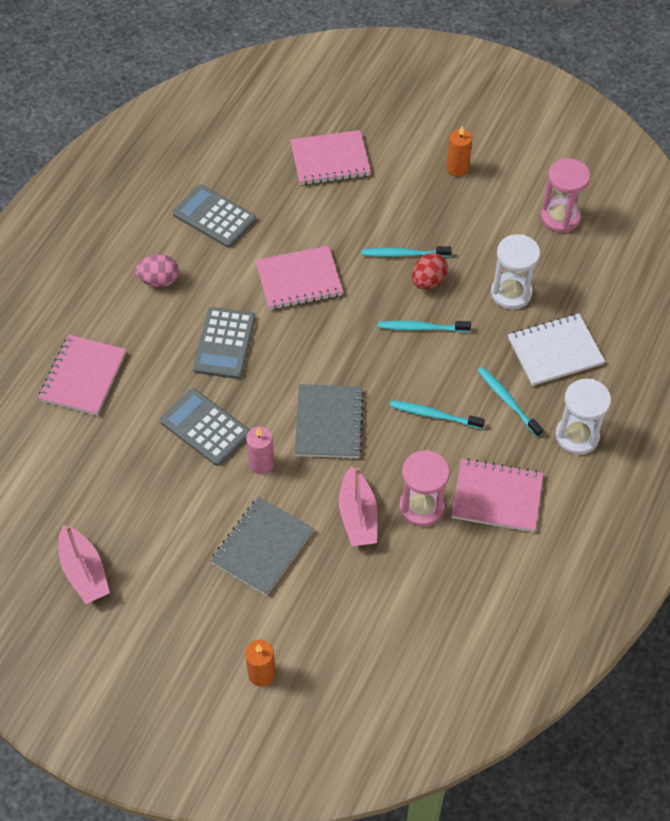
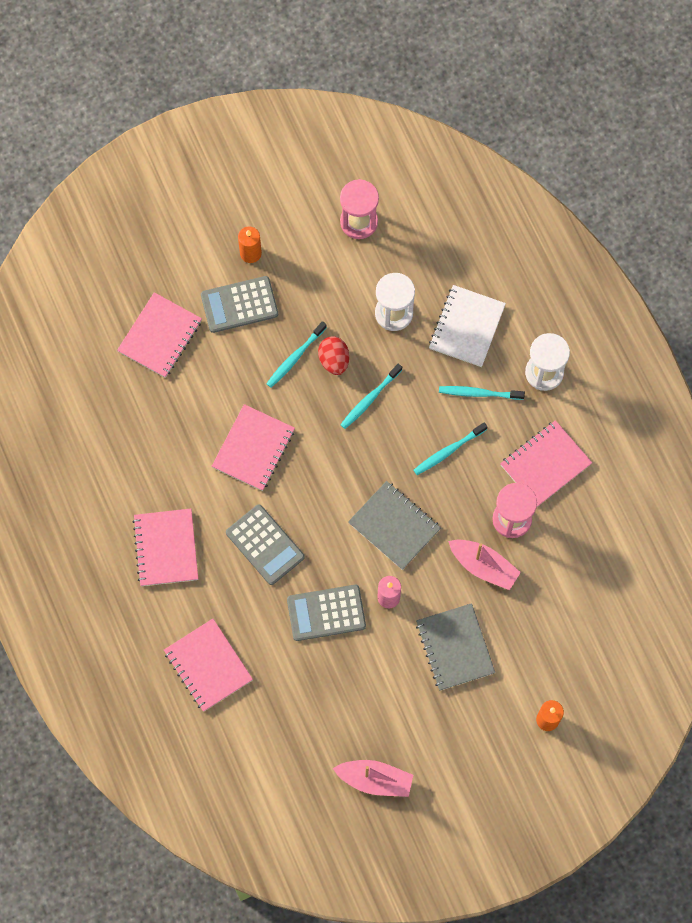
camera: 50 degrees left, 15 degrees up
pink egg [135,255,179,287] -> pink notebook [132,509,198,586]
grey calculator [173,185,256,248] -> grey calculator moved to [201,276,278,333]

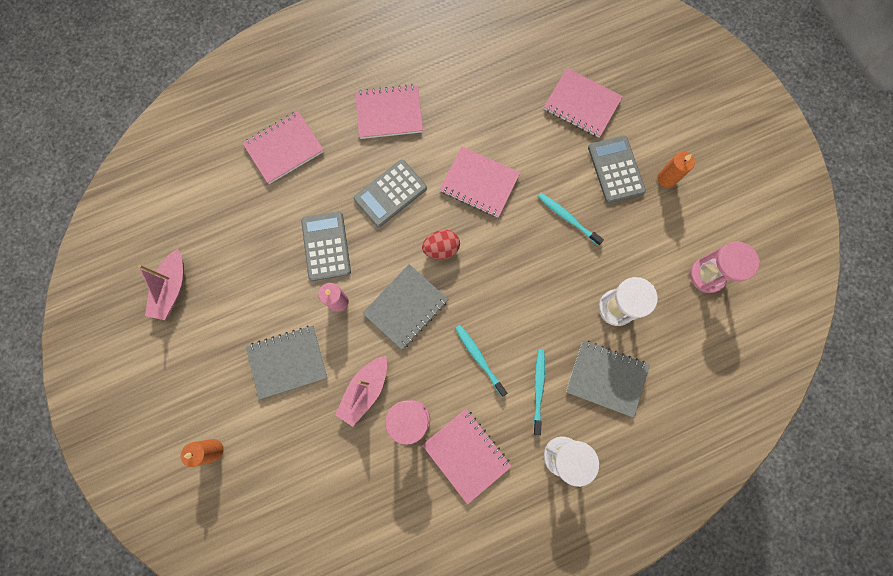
camera: 90 degrees right, 5 degrees up
red egg [318,336,349,375] -> red egg moved to [422,230,460,259]
turquoise toothbrush [340,364,402,429] -> none
white notebook [429,285,506,367] -> grey notebook [566,340,650,418]

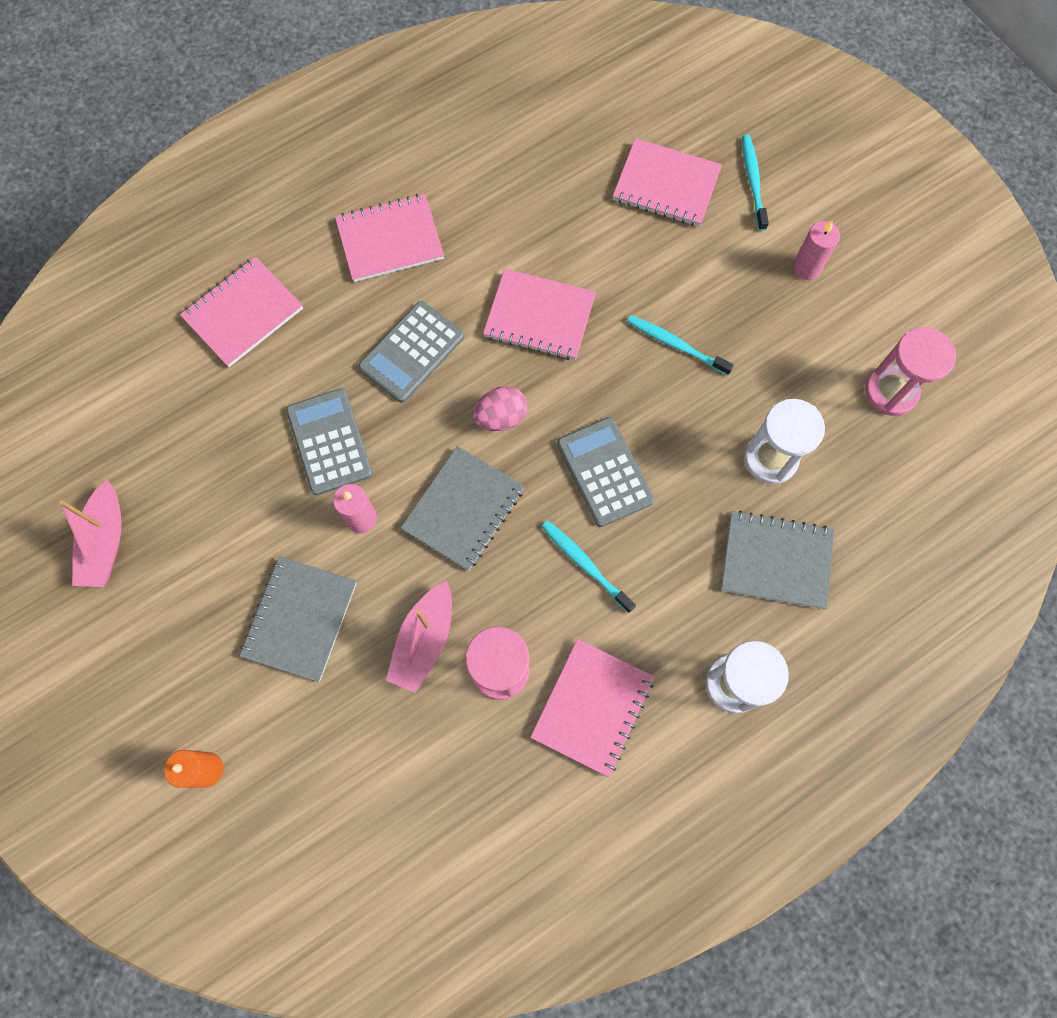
camera: 10 degrees left, 5 degrees down
grey notebook [246,326,328,400] -> grey notebook turned 45 degrees counterclockwise [240,557,357,682]
red egg [422,230,460,259] -> pink egg [472,386,528,431]
pink notebook [422,409,512,505] -> pink notebook turned 75 degrees clockwise [530,639,654,777]
turquoise toothbrush [533,350,545,435] -> turquoise toothbrush moved to [742,135,769,231]
grey calculator [588,135,646,203] -> grey calculator moved to [557,417,654,527]
orange candle [657,152,695,188] -> pink candle [793,221,840,280]

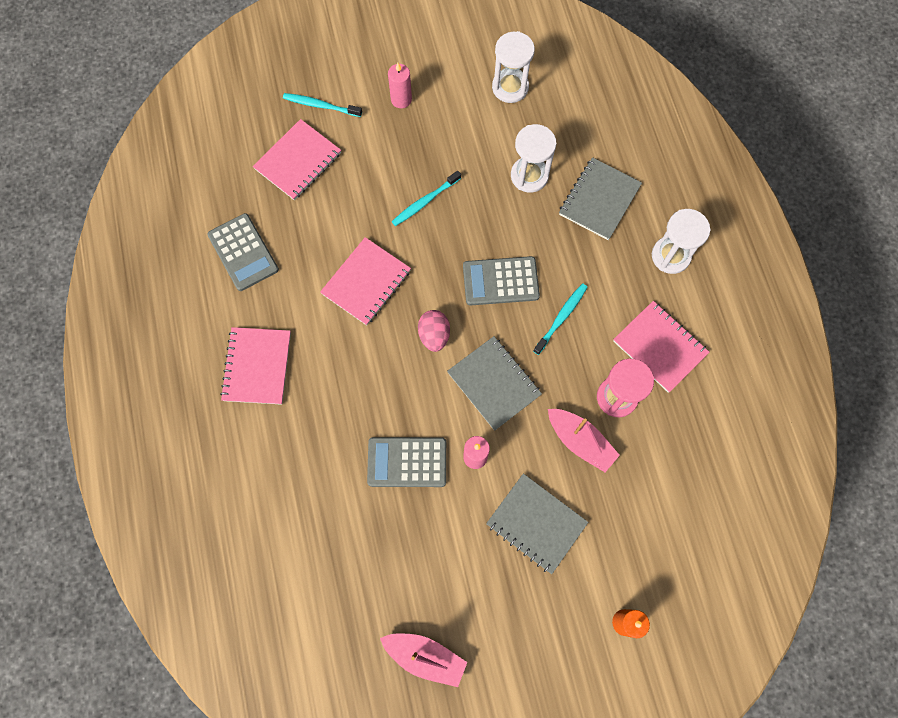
camera: 70 degrees left, 0 degrees up
pink notebook [180,257,303,367] -> none
grey calculator [358,301,464,403] -> grey calculator moved to [207,213,279,291]
turquoise toothbrush [541,521,636,613] -> turquoise toothbrush turned 150 degrees clockwise [533,283,588,355]
pink hourglass [865,327,956,416] -> white hourglass [492,31,535,103]

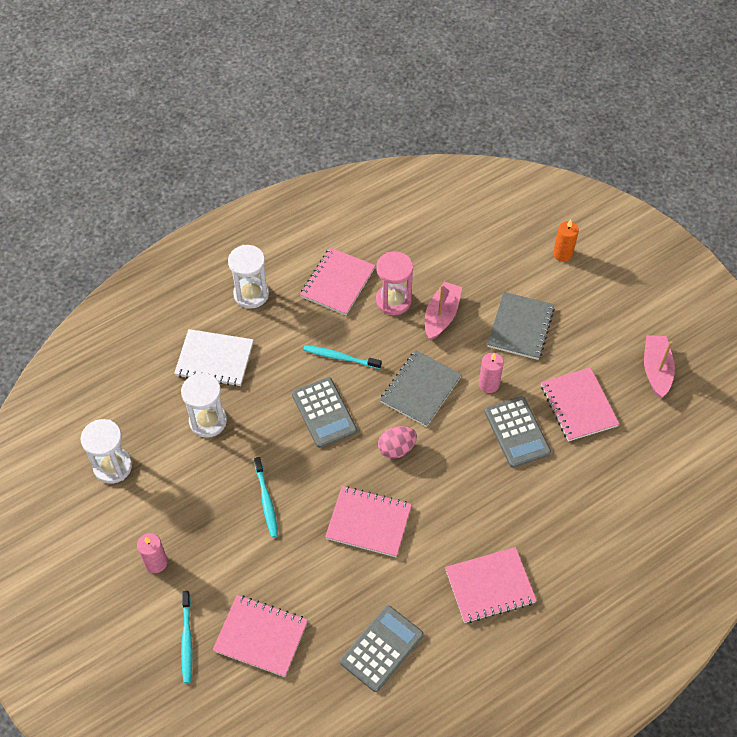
camera: 110 degrees left, 15 degrees down
turquoise toothbrush [392,170,461,226] -> turquoise toothbrush turned 45 degrees clockwise [254,457,278,538]
grey notebook [559,157,642,240] -> white notebook [174,329,253,387]
none -> pink notebook [541,367,619,442]

